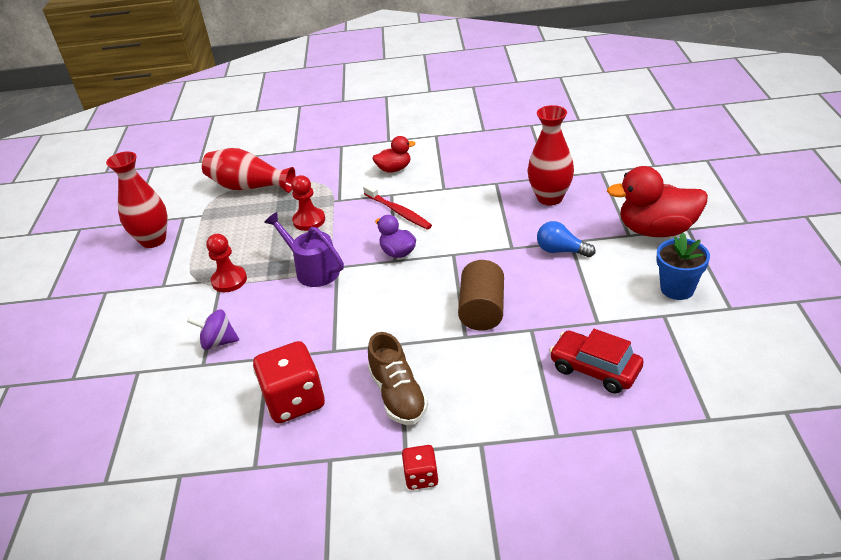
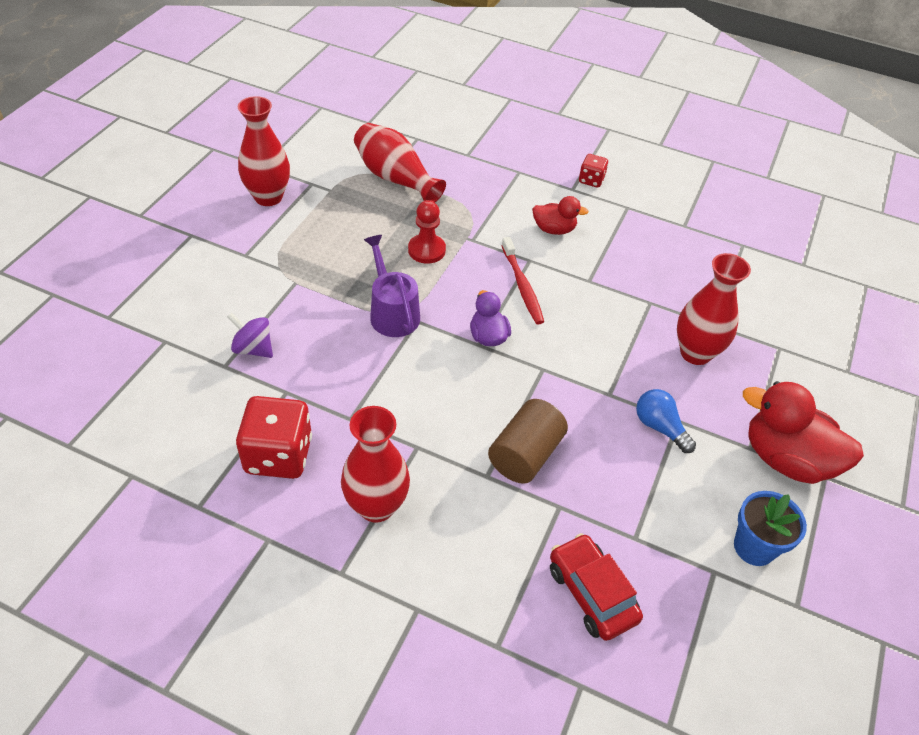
camera: 20 degrees right, 10 degrees up
red pawn [206,234,247,292] -> none
brown shoe [368,332,428,425] -> red vase [341,406,410,523]
red dice [402,445,439,490] -> red dice moved to [579,154,608,187]

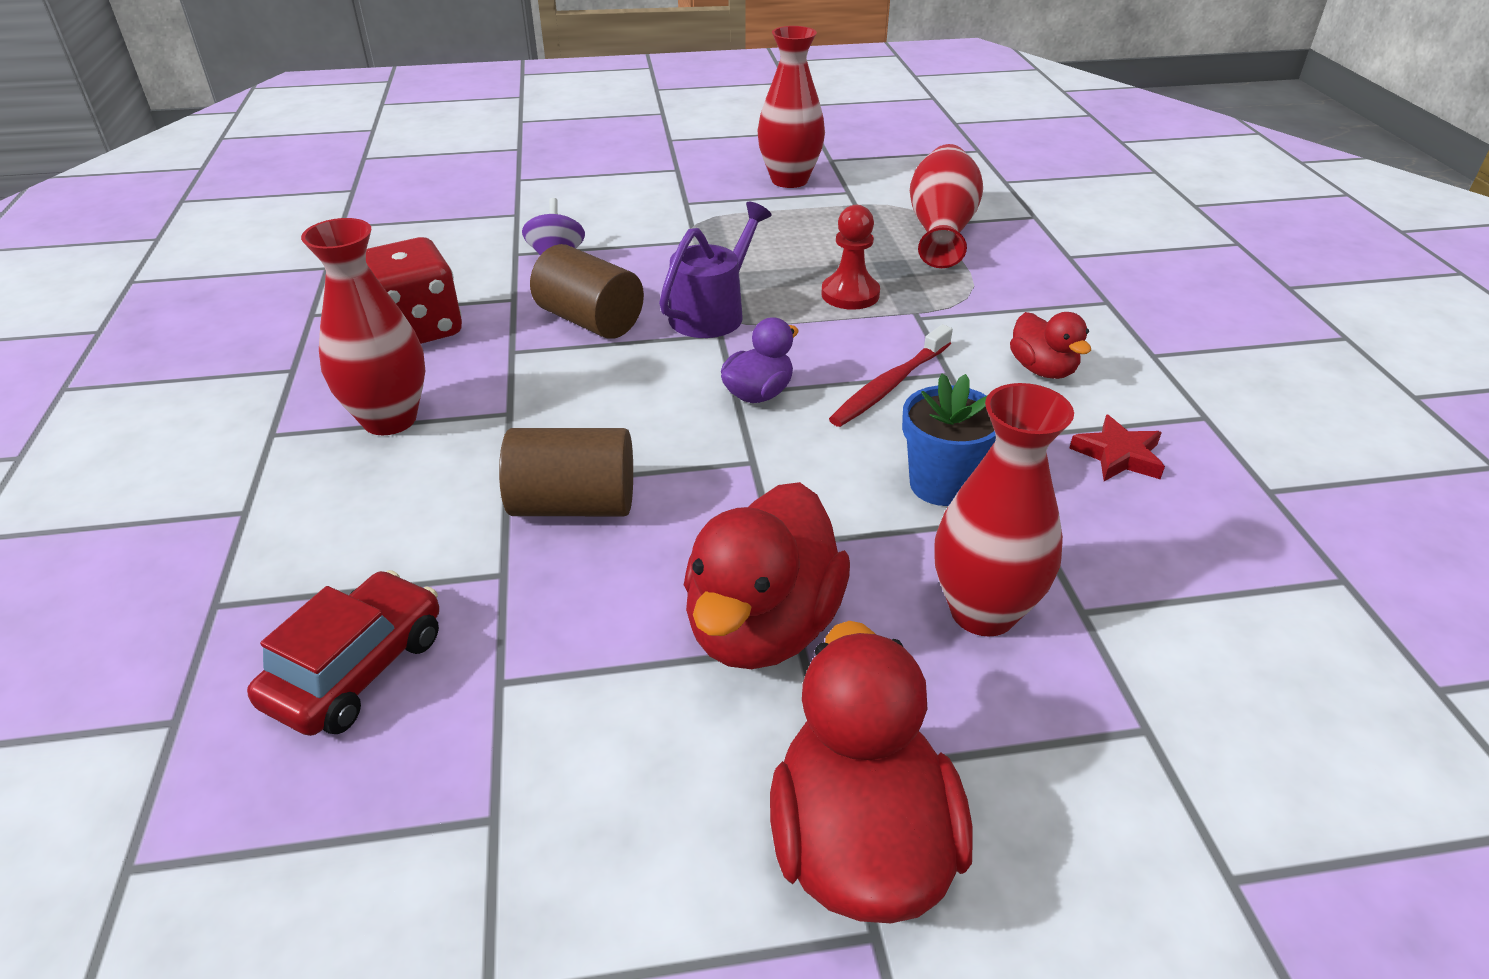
camera: 60 degrees right, 10 degrees down
red dice [579,154,608,187] -> none
blue light bulb [636,389,696,453] -> red duck [684,482,850,669]
blue flower pot [734,491,807,566] -> blue flower pot moved to [902,374,996,506]
none -> brown cylinder [530,244,644,339]
none -> red star [1070,414,1165,481]

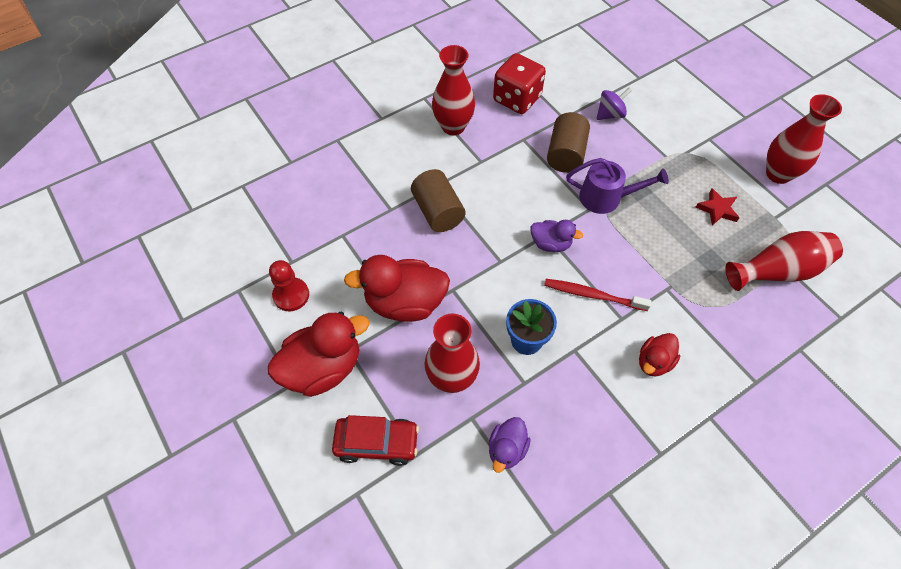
camera: 65 degrees right, 20 degrees up
red car [247,570,439,736] -> red car moved to [332,415,419,466]
red pawn [821,205,880,310] -> red pawn moved to [269,260,309,311]
red star [1070,414,1165,481] -> red star moved to [695,188,739,226]
none -> purple duck [489,417,531,473]

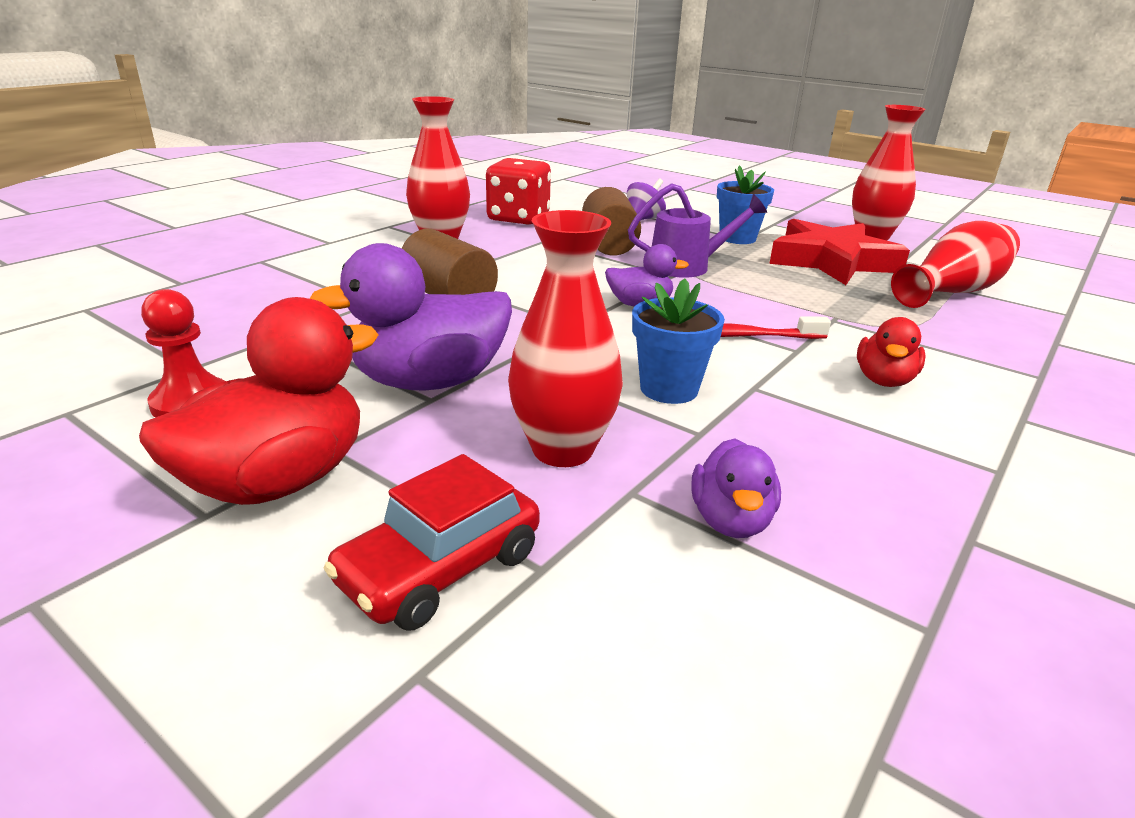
camera: 20 degrees left, 30 degrees down
red car [332,415,419,466] -> red car turned 150 degrees clockwise [324,454,540,631]
red duck [344,255,450,322] -> purple duck [310,243,512,390]
red star [695,188,739,226] -> red star [769,219,910,285], size x2.22
none -> blue flower pot [717,165,774,244]

